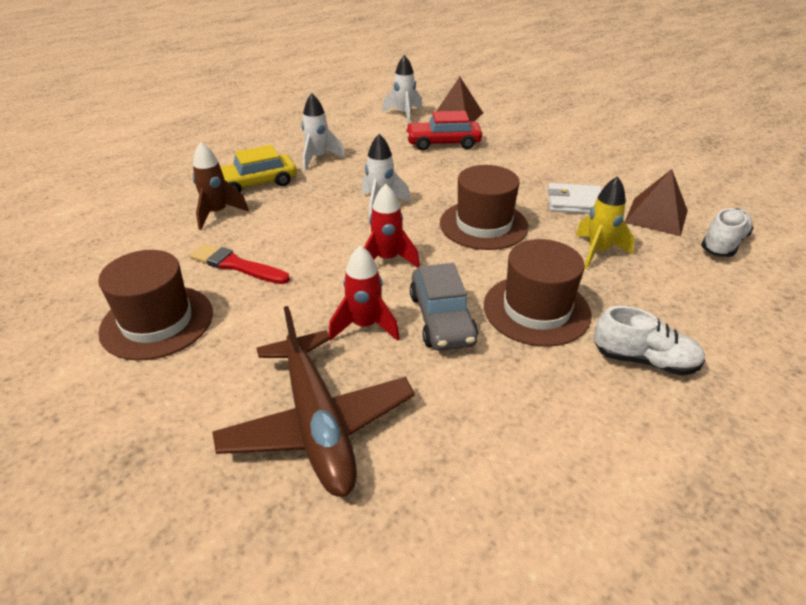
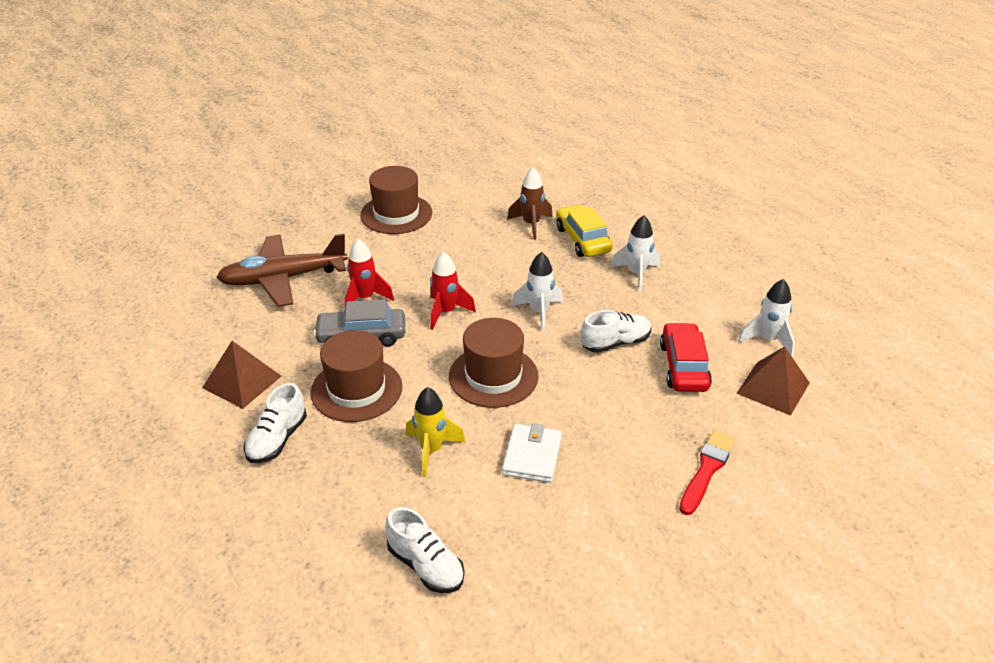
camera: 95 degrees right, 0 degrees up
red brush [190,243,290,284] -> red brush moved to [679,430,736,515]
brown pyramid [625,169,688,236] -> brown pyramid moved to [202,341,281,409]
none -> white shoe [580,310,651,353]

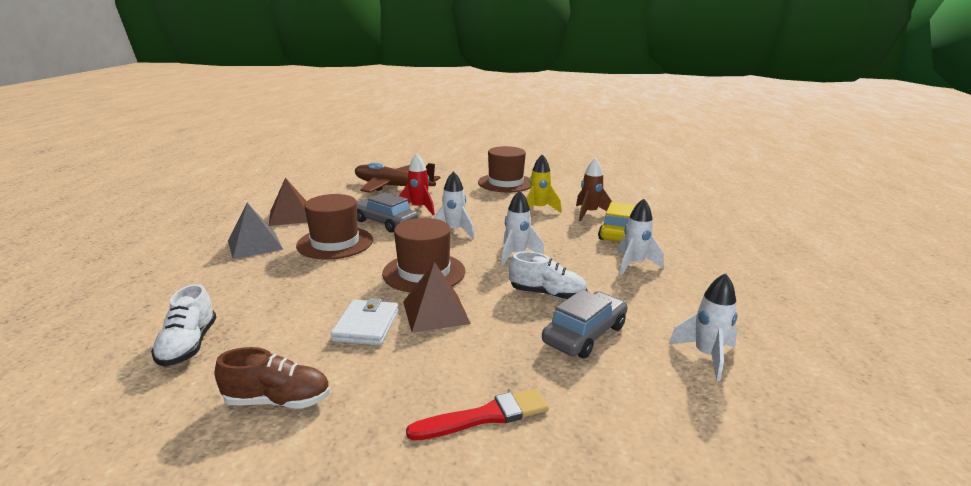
camera: 40 degrees right, 15 degrees down
white shoe [243,383,307,463] -> grey pyramid [228,203,283,259]
yellow rocket [406,387,465,477] -> yellow rocket moved to [526,154,561,213]
red rocket [430,252,476,330] -> white rocket [433,171,475,238]
white wallet [502,423,562,483] -> white wallet turned 45 degrees counterclockwise [331,298,399,346]
red car [660,322,712,392] -> grey car [542,289,628,358]
brown pyramid [736,346,810,416] -> brown pyramid moved to [403,262,471,333]
none -> brown shoe [215,347,330,409]

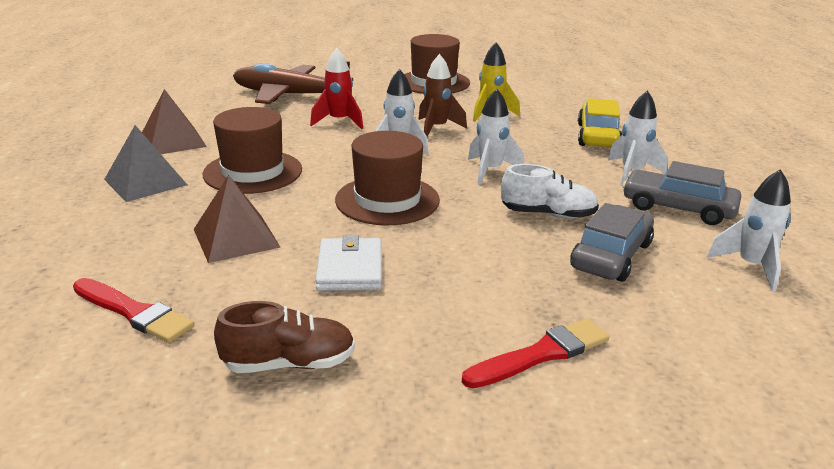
camera: 10 degrees left, 5 degrees up
white shoe [151,284,216,366] -> red brush [73,278,194,343]
grey car [357,192,419,233] -> grey car moved to [623,161,741,225]
brown pyramid [403,262,471,333] -> brown pyramid moved to [194,175,281,263]
brown rocket [576,158,612,221] -> brown rocket moved to [418,54,467,136]

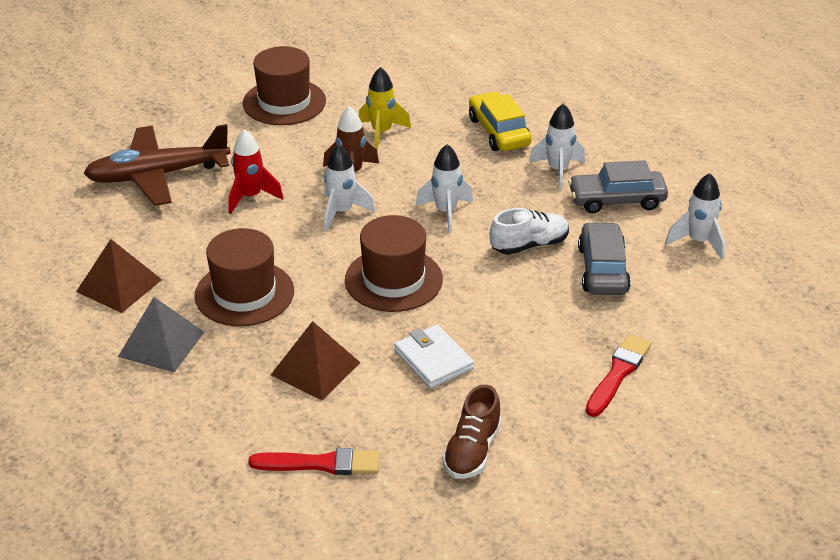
camera: 30 degrees left, 10 degrees up
brown shoe [214,301,355,373] -> brown shoe turned 150 degrees clockwise [442,384,501,479]

